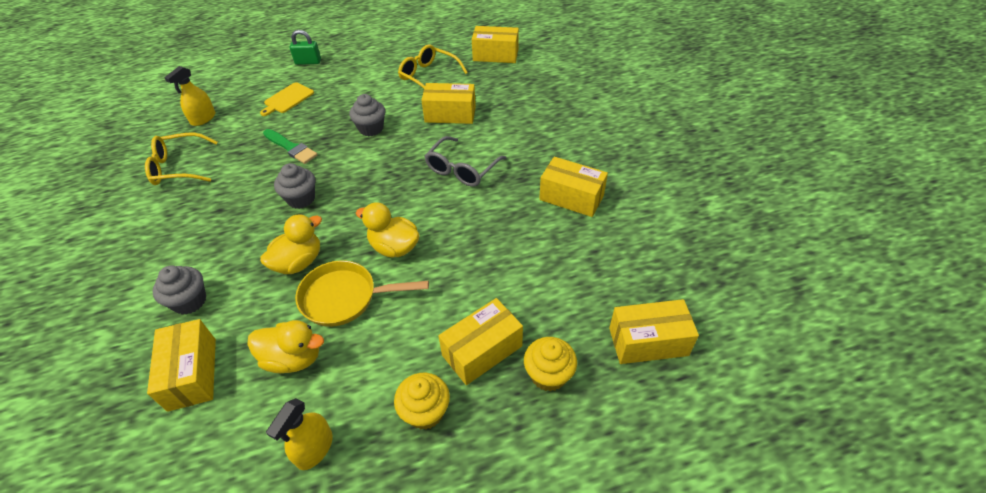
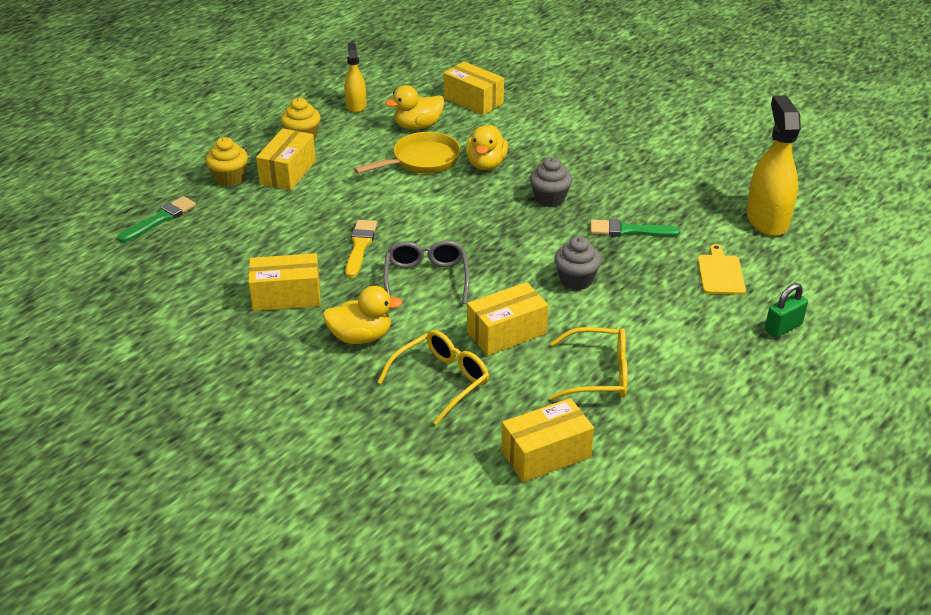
camera: 145 degrees right, 10 degrees down
yellow glasses [145,133,218,185] -> yellow glasses moved to [378,330,489,425]
grey cupcake [153,265,206,315] -> none
yellow spray bottle [164,66,215,126] -> yellow spray bottle [746,95,801,236], size x1.75
yellow duck [356,203,420,257] -> yellow duck moved to [323,286,402,344]
yellow box [609,299,699,364] -> green brush [118,196,196,243]
none -> yellow brush [345,220,377,278]

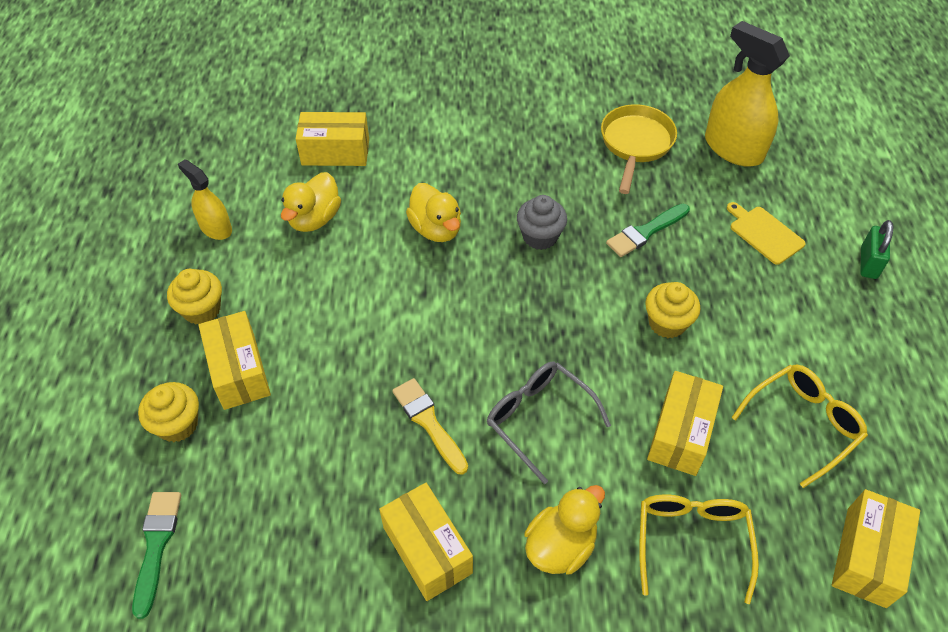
camera: 40 degrees left, 15 degrees up
yellow box [248,253,321,311] -> yellow box turned 75 degrees counterclockwise [379,483,473,601]
yellow pan [354,132,461,174] -> yellow pan moved to [601,104,677,194]
grey cupcake [554,236,601,290] -> yellow cupcake [645,282,700,338]

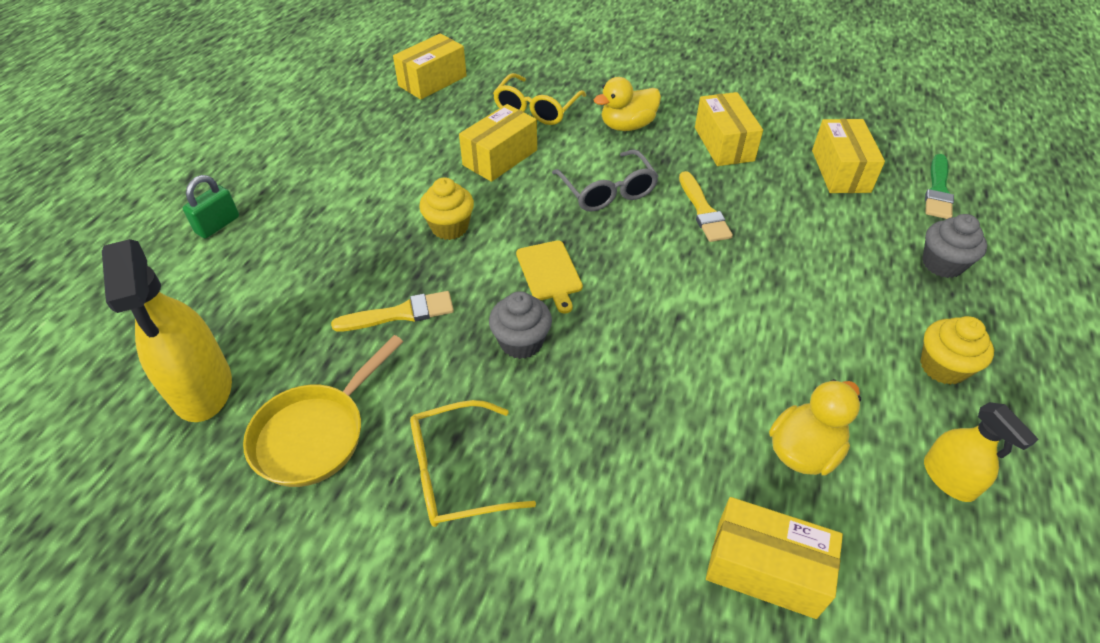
camera: 160 degrees left, 5 degrees down
yellow cupcake [138,382,199,442] -> grey cupcake [922,214,987,278]
yellow box [198,311,271,410] -> yellow box moved to [812,119,885,193]
yellow duck [406,183,461,242] -> none
green brush [606,204,690,257] -> yellow brush [331,291,454,332]
yellow cutting board [727,202,806,265] -> yellow cutting board moved to [516,240,583,314]
yellow glasses [731,364,868,488] -> yellow glasses moved to [410,400,536,527]

